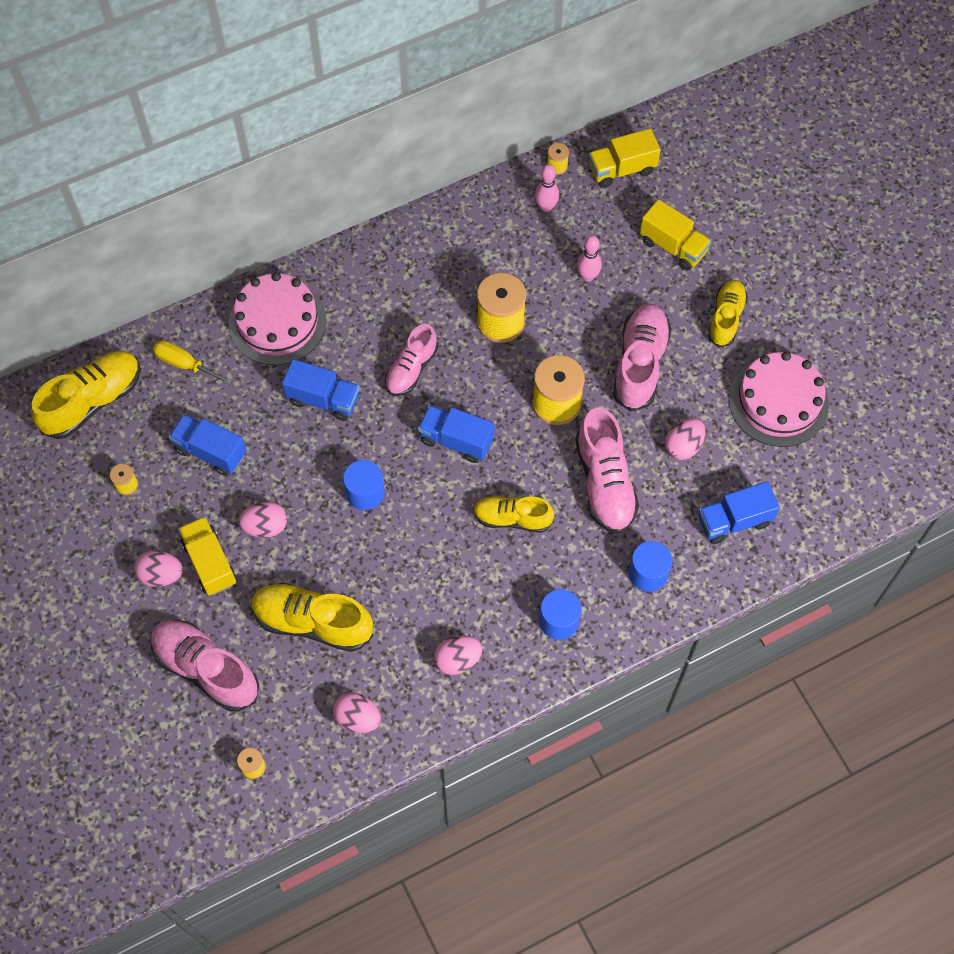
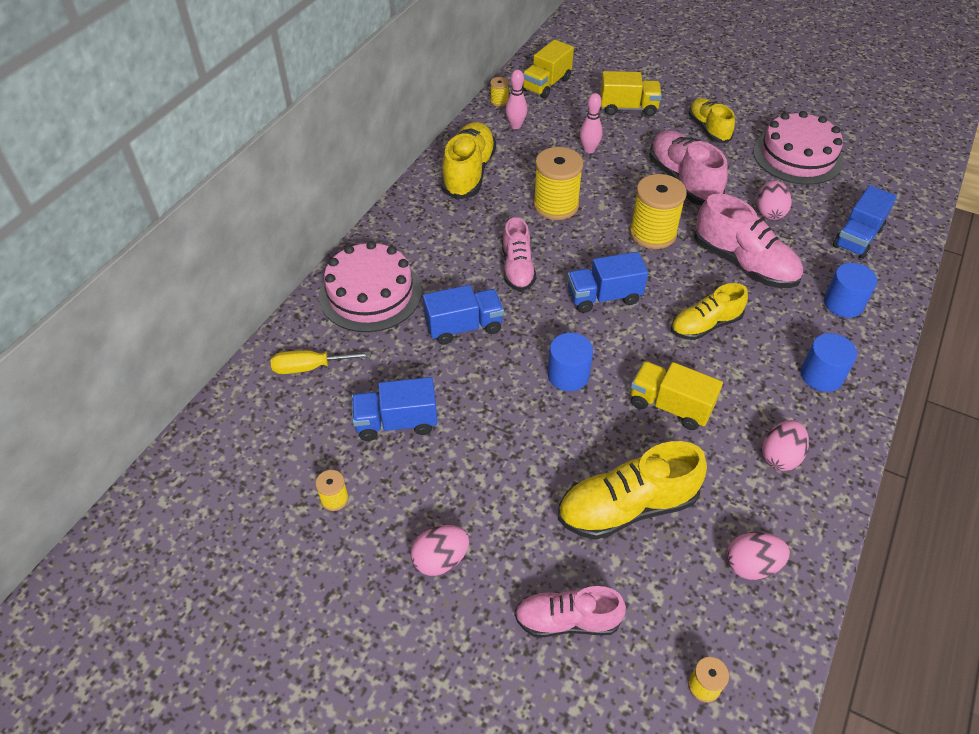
camera: 35 degrees left, 15 degrees down
yellow shoe [31,351,141,439] -> yellow shoe moved to [441,122,496,200]
pink shoe [151,620,259,712] -> pink shoe [514,586,626,637], size x0.65
yellow truck [178,516,237,596] -> yellow truck moved to [631,361,723,430]
pink egg [238,501,287,538] -> none

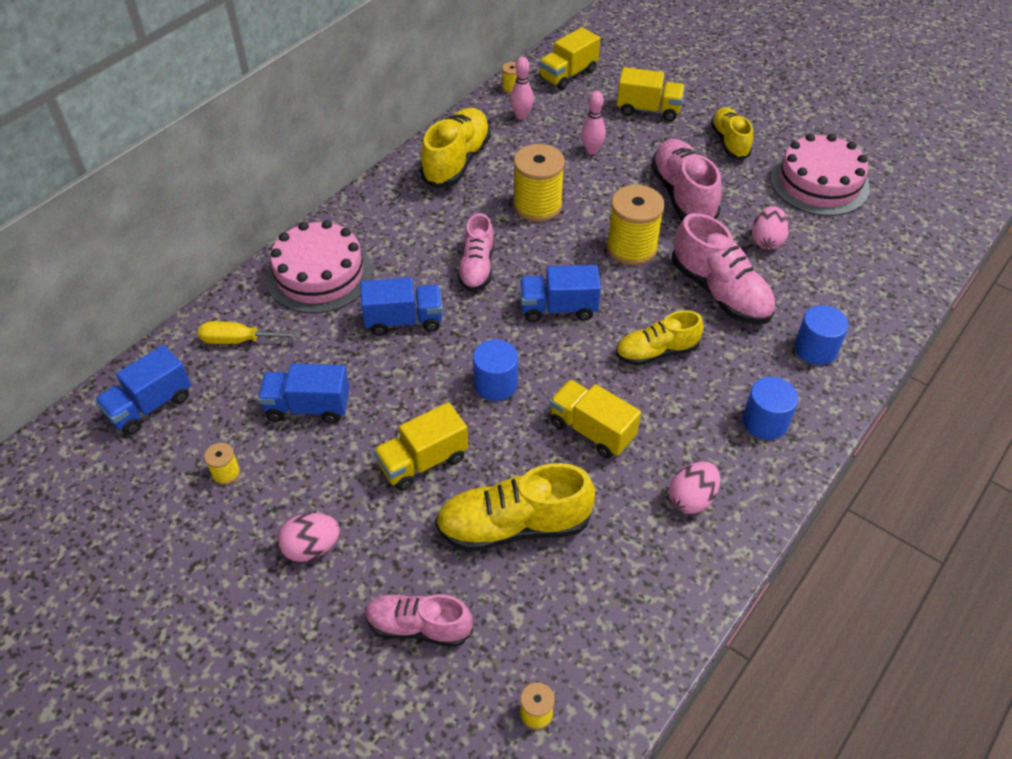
camera: 10 degrees right, 0 degrees up
pink egg [727,532,790,580] -> none
blue truck [833,185,897,259] -> blue truck moved to [95,345,191,435]
none -> yellow truck [374,402,468,491]

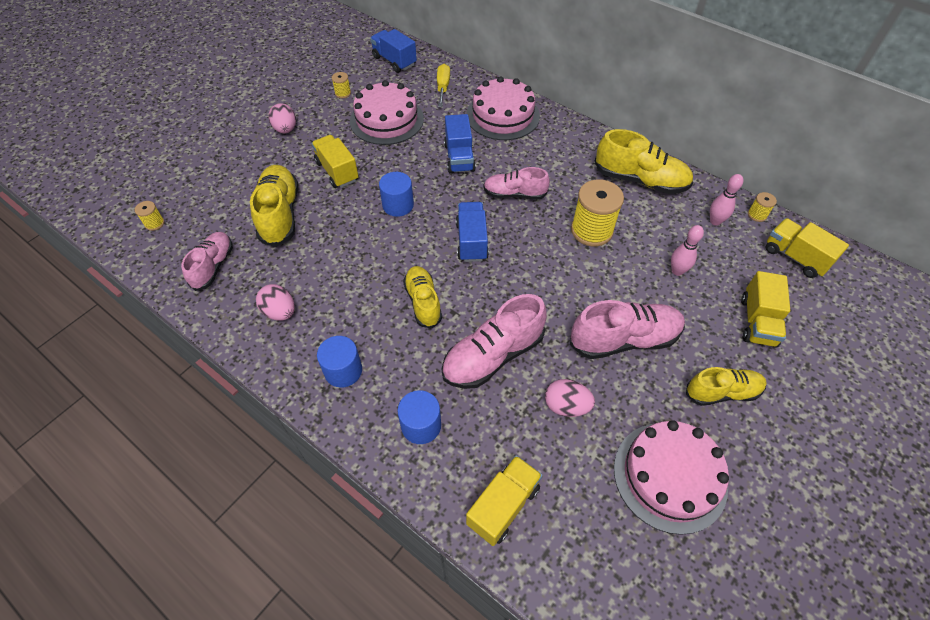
camera: 90 degrees right, 5 degrees up
blue truck [258,364,350,424] -> pink cake [350,80,424,145]
pink shoe [365,594,473,647] -> pink shoe moved to [181,232,233,291]
yellow truck [549,380,641,459] -> yellow truck moved to [466,455,543,546]
yellow spool [607,185,665,265] -> none

